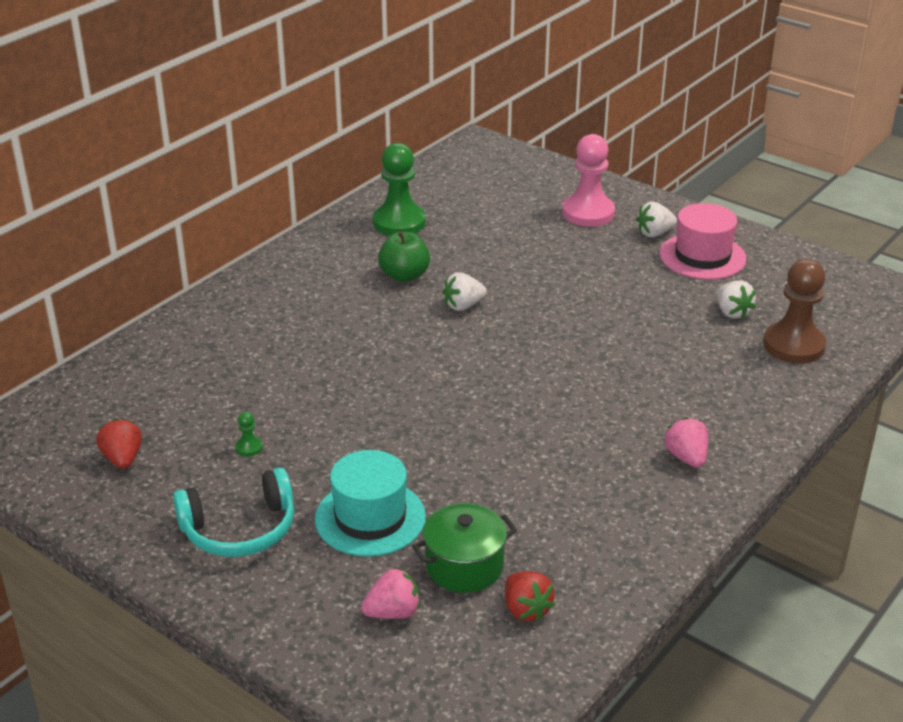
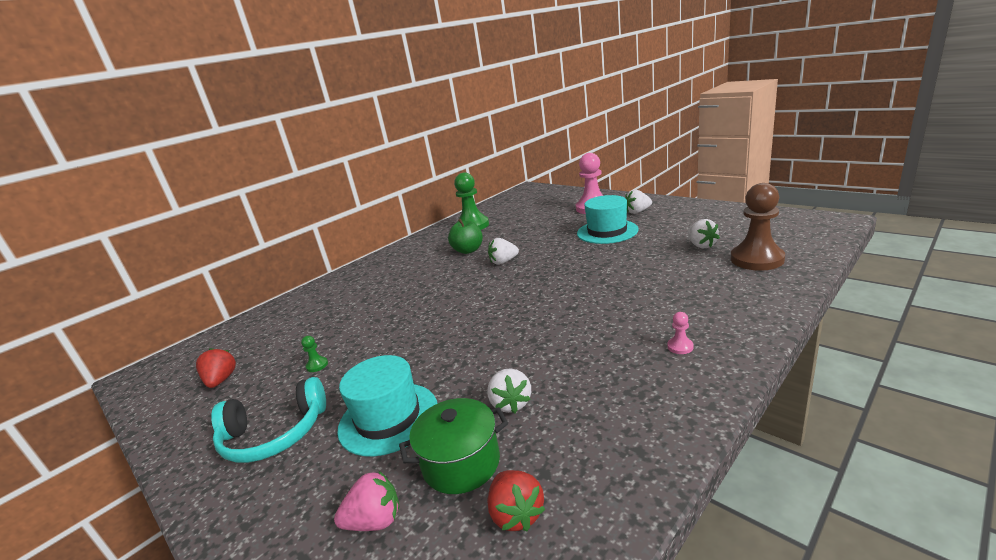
camera: 10 degrees right, 10 degrees down
pink hat [660,203,747,280] -> none
pink strawberry [664,417,708,468] -> pink pawn [667,312,694,354]
none -> white strawberry [487,368,531,413]
none -> turquoise hat [577,195,638,244]

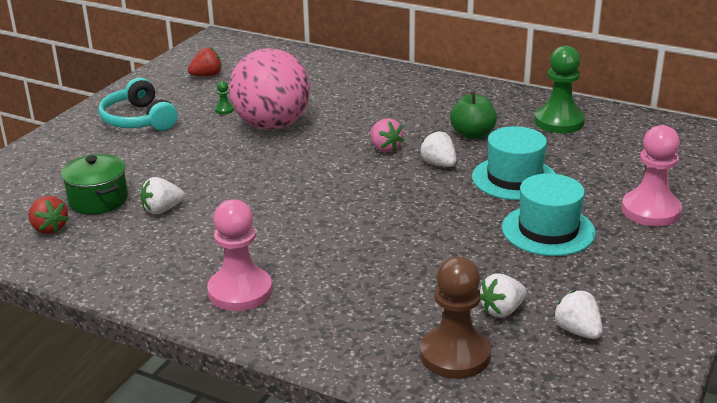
camera: 70 degrees right, 5 degrees up
pink strawberry [334,471,399,531] -> pink strawberry moved to [370,118,404,152]
turquoise hat [337,355,438,456] -> turquoise hat moved to [472,126,556,200]
red strawberry [487,470,545,531] -> red strawberry turned 90 degrees counterclockwise [29,196,68,234]
white strawberry [625,190,652,214] -> white strawberry moved to [553,290,603,339]
pink pawn [667,312,694,354] -> pink pawn [207,199,272,311], size x2.49
none -> pink ball [229,48,310,130]

